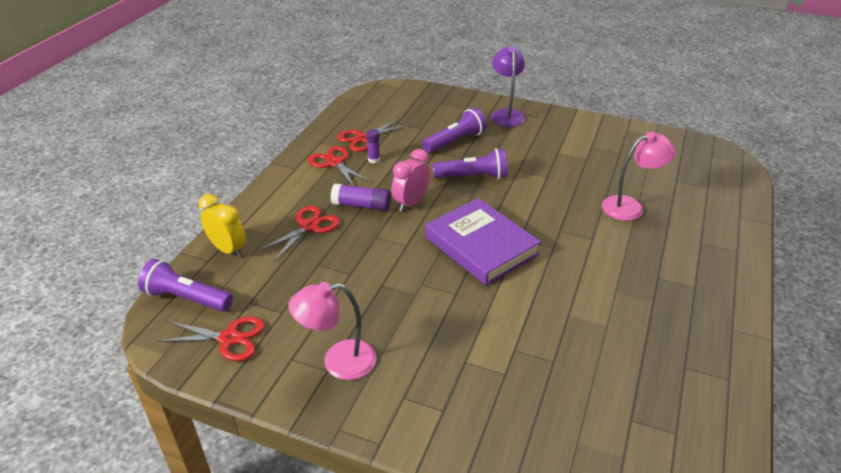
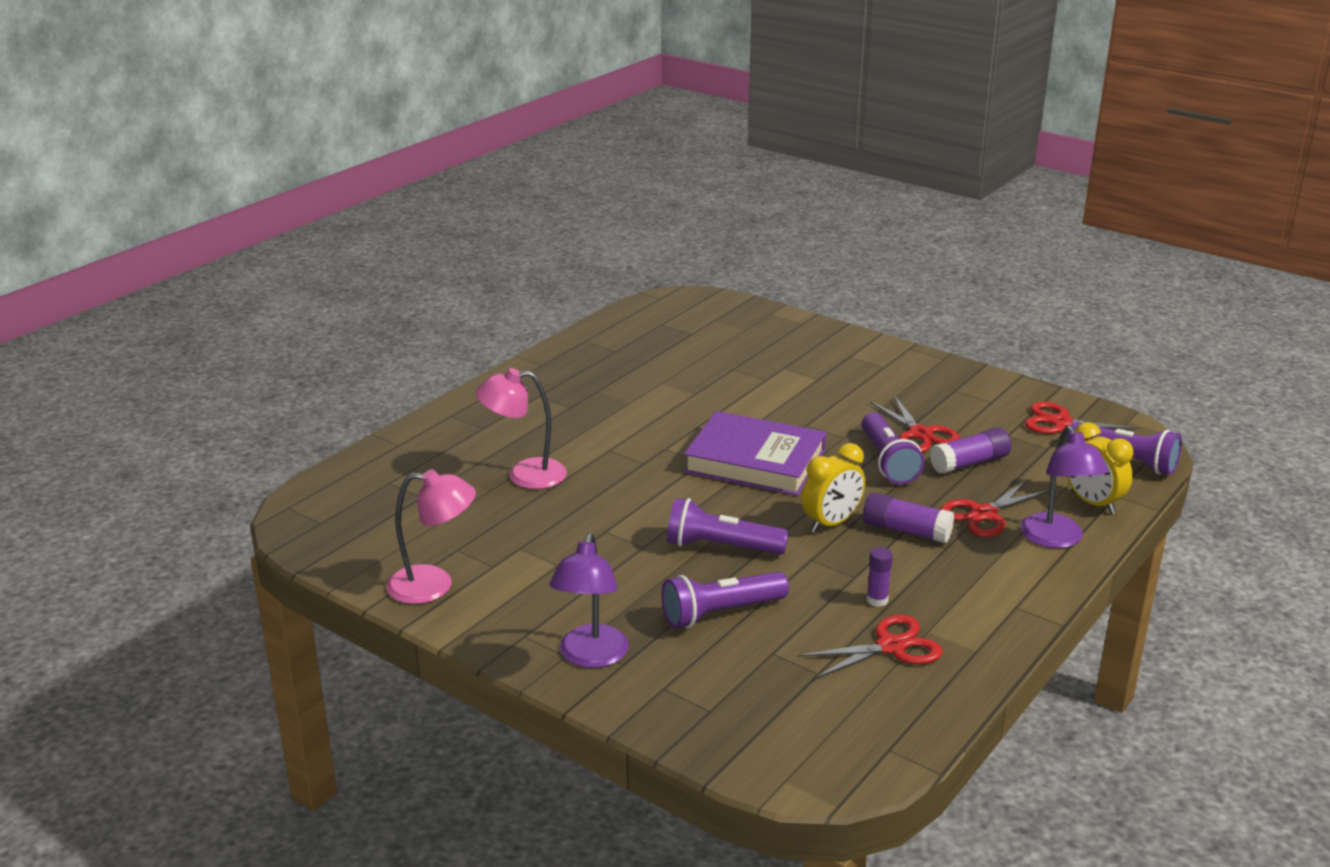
camera: 165 degrees left, 10 degrees down
pink lamp [289,282,376,380] -> pink lamp moved to [386,469,476,604]
red scissors [308,146,372,186] -> red scissors moved to [870,395,960,452]
pink clock [391,149,430,212] -> yellow clock [802,443,865,532]
purple book [425,198,541,286] -> purple book turned 45 degrees counterclockwise [684,411,826,496]
none -> purple flashlight [862,412,925,484]
none -> purple glue stick [930,428,1011,474]
none -> purple lamp [1020,425,1109,548]

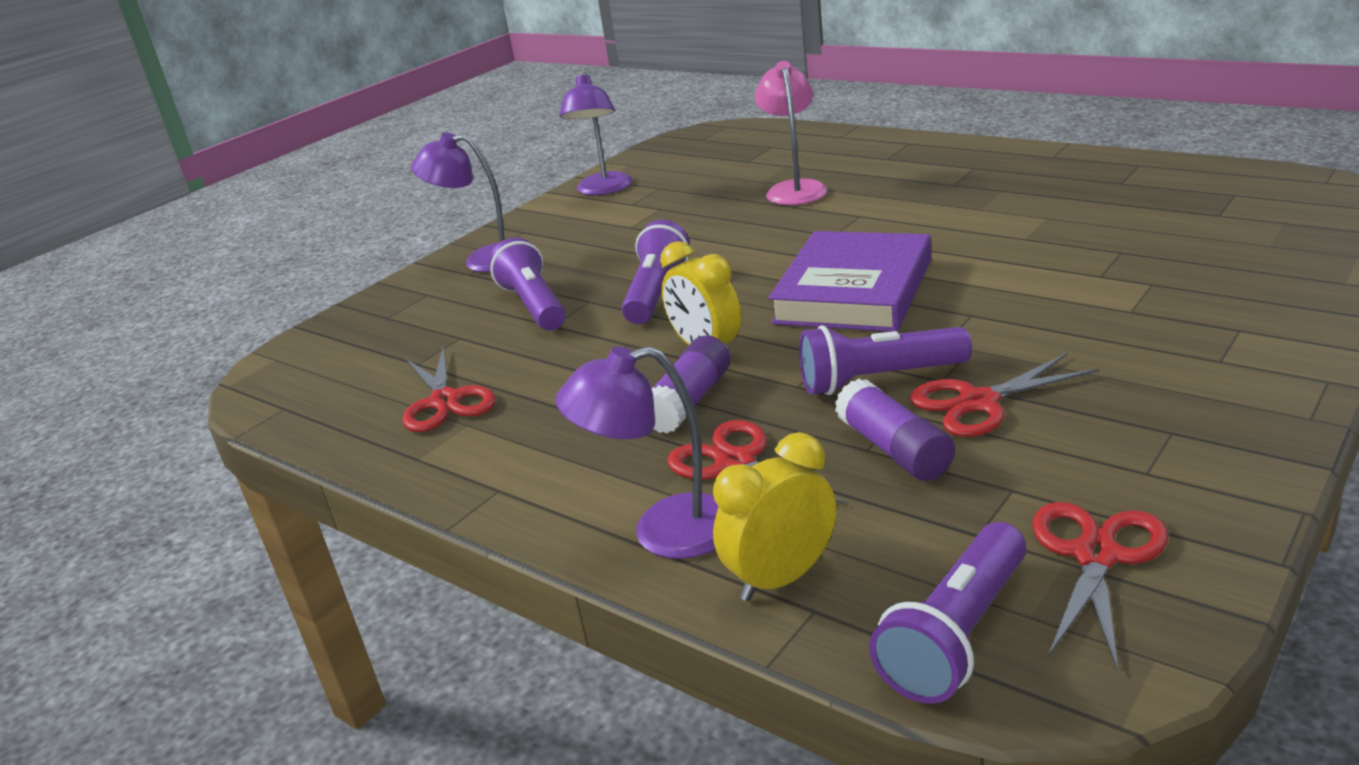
camera: 95 degrees right, 0 degrees up
pink lamp [386,469,476,604] -> purple lamp [559,72,632,195]
purple glue stick [867,547,893,607] -> none

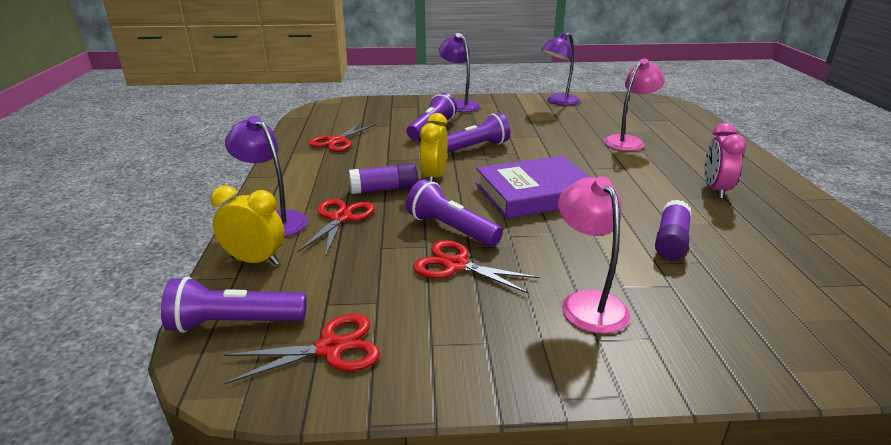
camera: 45 degrees right, 0 degrees up
purple glue stick [835,378,955,481] -> purple glue stick moved to [655,200,692,260]
none -> pink lamp [558,176,630,334]
none -> pink clock [704,123,746,199]

